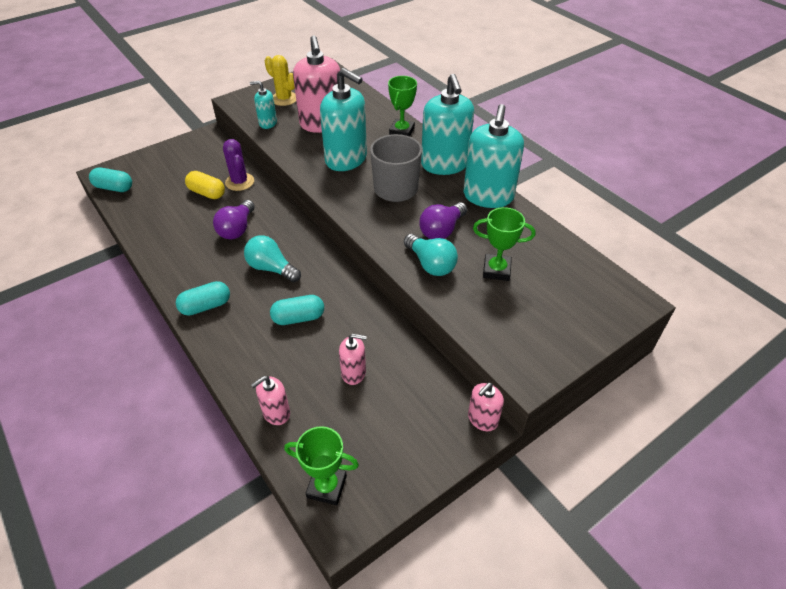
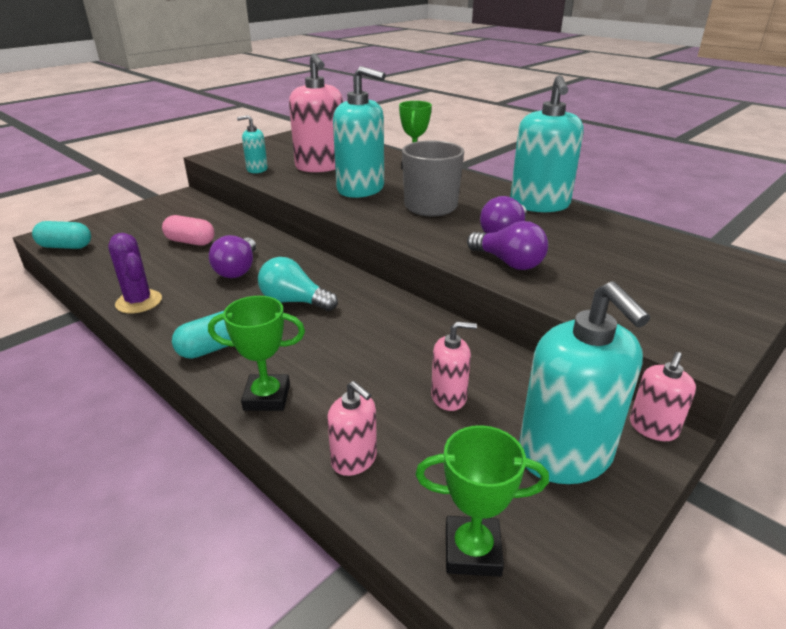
camera: 10 degrees left, 15 degrees down
yellow capsule [185,171,225,199] -> pink capsule [162,215,215,246]
purple cactus [223,139,254,191] -> purple cactus moved to [108,233,162,313]
pink soap dispenser [251,376,290,425] -> pink soap dispenser turned 90 degrees counterclockwise [327,381,377,476]
yellow cactus [265,55,296,106] -> none
turquoise capsule [270,295,324,325] -> none
turquoise light bulb [404,234,458,276] -> purple light bulb [467,221,548,270]
turquoise soap dispenser [421,74,474,175] -> turquoise soap dispenser moved to [519,281,650,484]
green trophy [473,207,535,281] -> green trophy moved to [208,296,305,411]

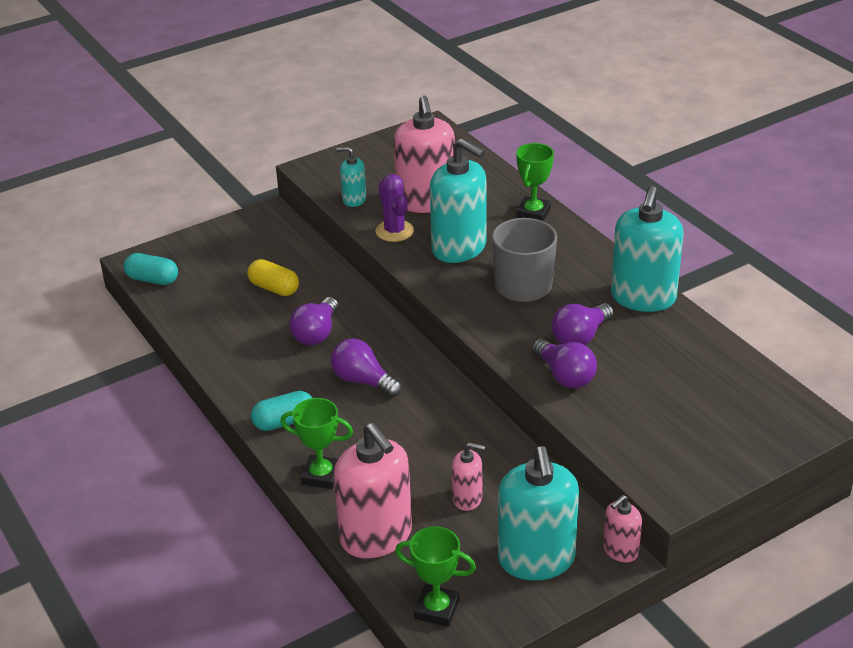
camera: 15 degrees right, 5 degrees up
purple cactus [108,233,162,313] -> purple cactus moved to [375,174,414,242]
pink capsule [162,215,215,246] -> yellow capsule [247,259,299,296]
turquoise light bulb [258,257,338,311] -> purple light bulb [331,338,401,397]
pink soap dispenser [327,381,377,476] -> pink soap dispenser [334,423,412,559], size x1.99

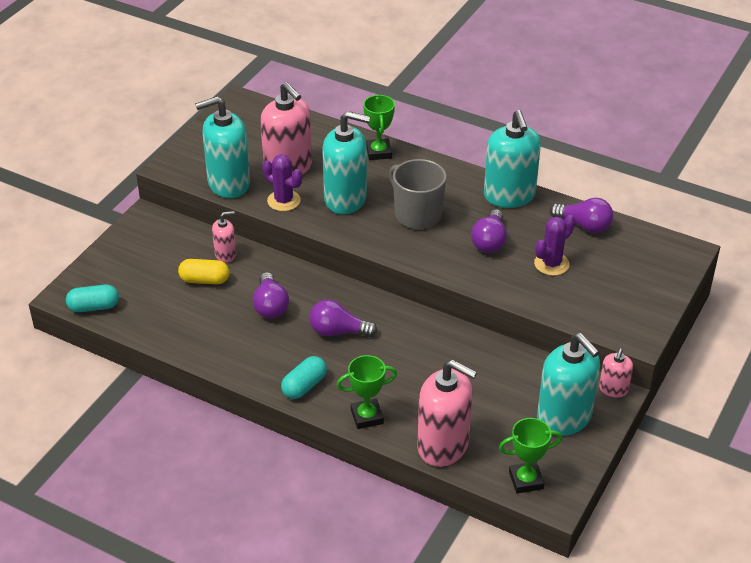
camera: 30 degrees left, 5 degrees up
turquoise soap dispenser [337,147,366,207] -> turquoise soap dispenser [195,96,250,198], size x1.99
pink soap dispenser [452,442,485,511] -> pink soap dispenser moved to [212,211,236,263]
purple light bulb [532,339,597,388] -> purple light bulb moved to [550,198,613,233]
none -> purple cactus [534,215,575,276]

